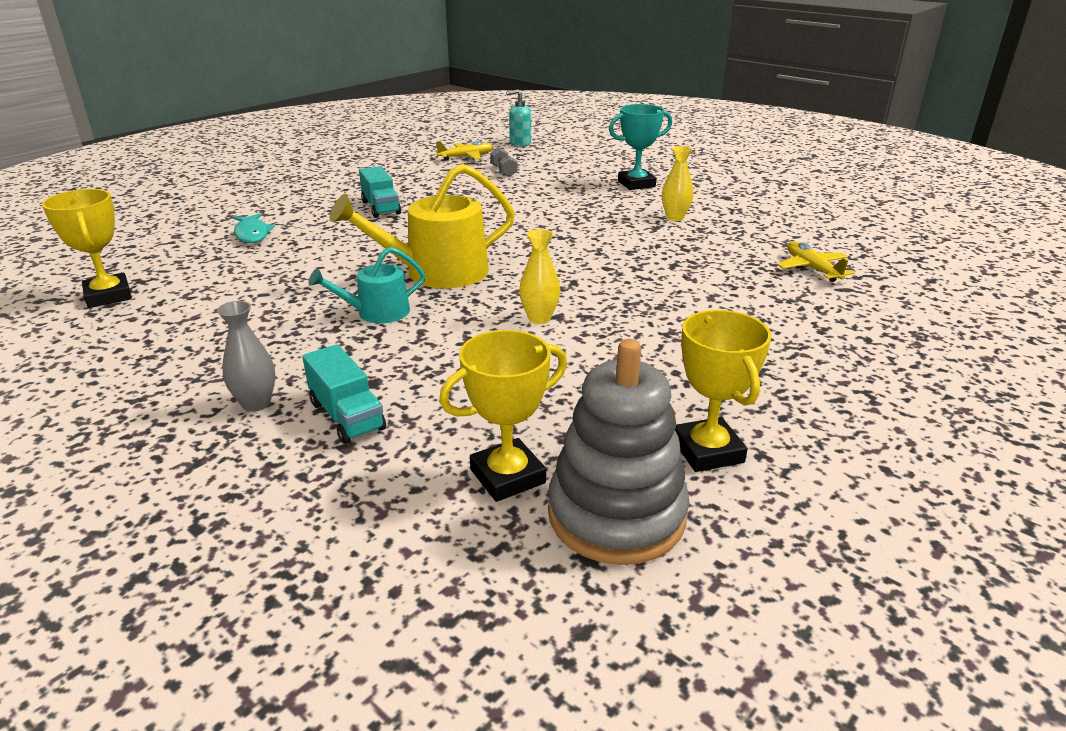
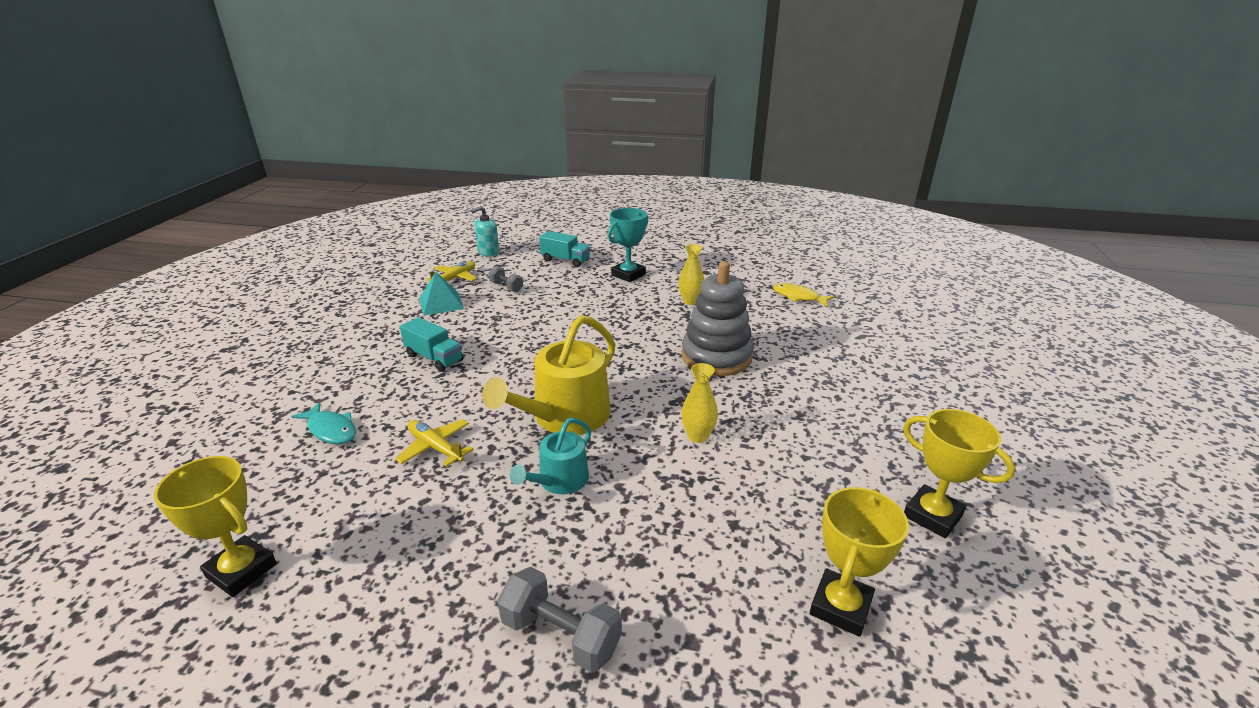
camera: 30 degrees left, 0 degrees up
grey vase [217,301,276,412] -> grey dumbbell [497,567,622,673]
turquoise truck [302,344,386,444] -> turquoise truck moved to [539,231,590,267]
grey stacking toy [548,339,689,565] -> grey stacking toy moved to [681,261,754,376]
yellow plane [777,241,855,282] -> yellow plane moved to [395,419,474,467]
none -> turquoise pyramid [419,272,464,316]
none -> yellow fish [773,283,834,307]

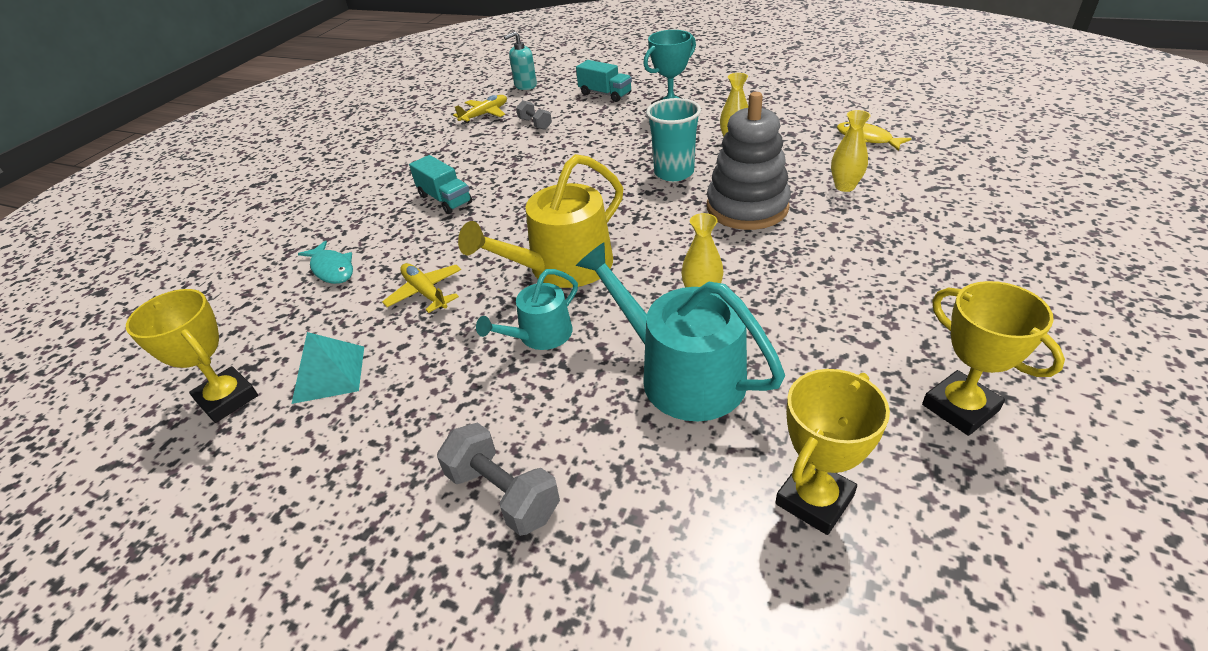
camera: 15 degrees right, 10 degrees up
turquoise pyramid [419,272,464,316] -> turquoise pyramid moved to [292,332,364,404]
none -> turquoise watering can [576,242,785,421]
none -> turquoise cup [646,98,701,181]
none -> yellow vase [831,110,871,192]

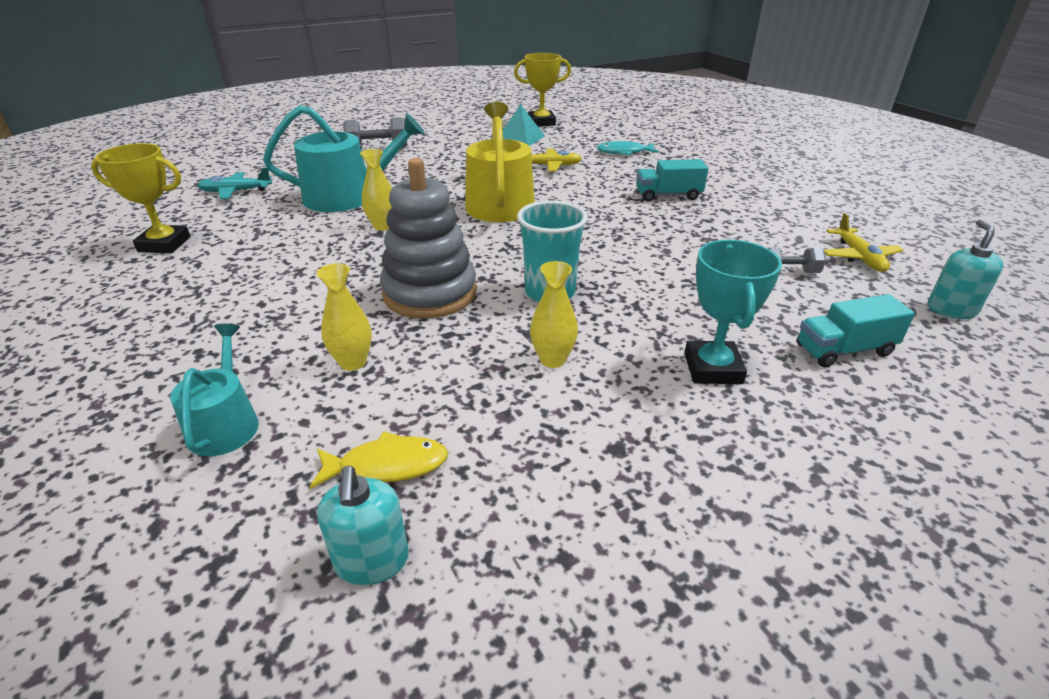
camera: 125 degrees right, 5 degrees down
turquoise watering can [476,269,578,350] -> turquoise watering can moved to [170,324,259,456]
yellow trophy [775,369,890,535] -> turquoise plane [197,168,272,199]
none -> turquoise soap dispenser [317,466,409,586]

